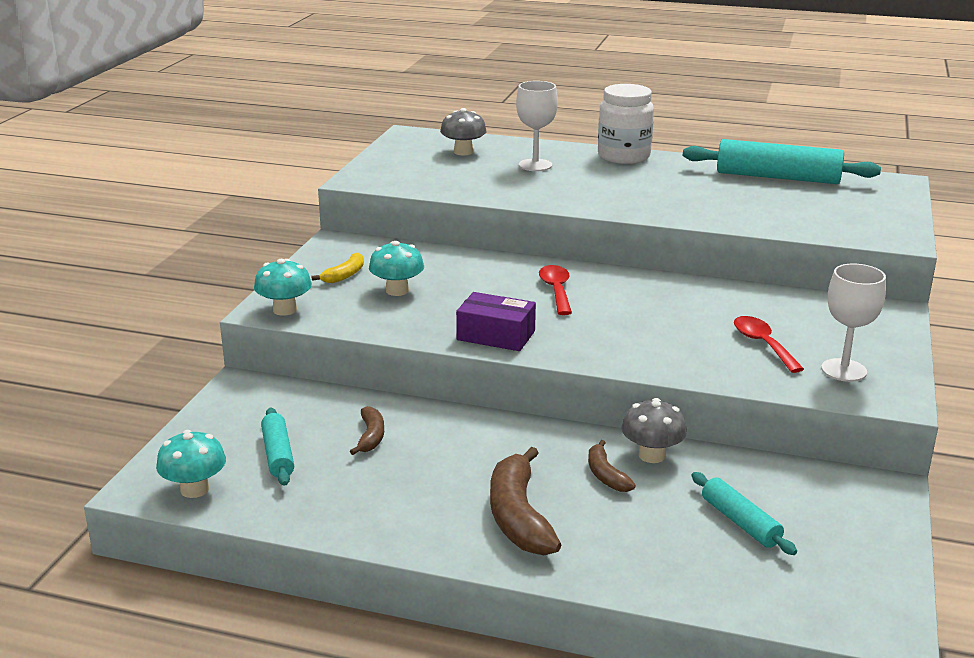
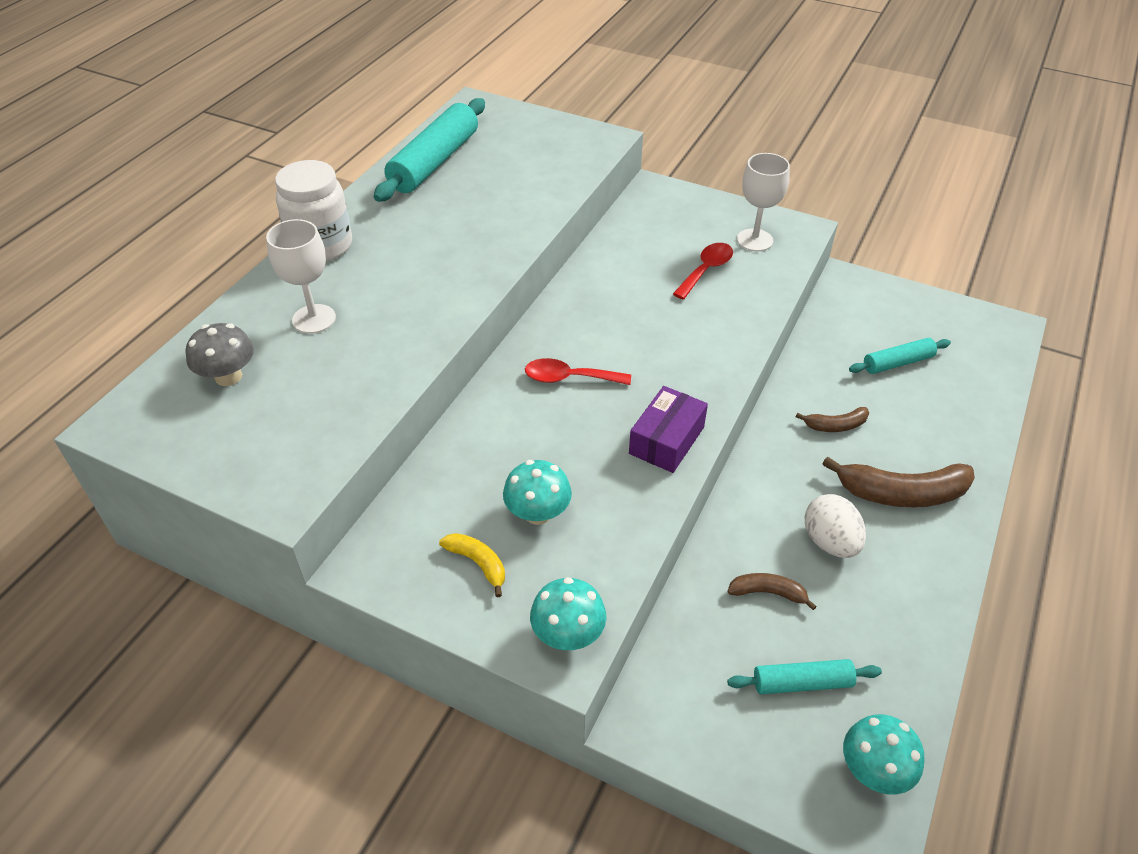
camera: 80 degrees left, 20 degrees up
grey mushroom [622,398,687,463] -> none
red spoon [734,316,804,373] -> red spoon turned 135 degrees clockwise [673,243,733,299]
none -> white egg [805,494,866,558]

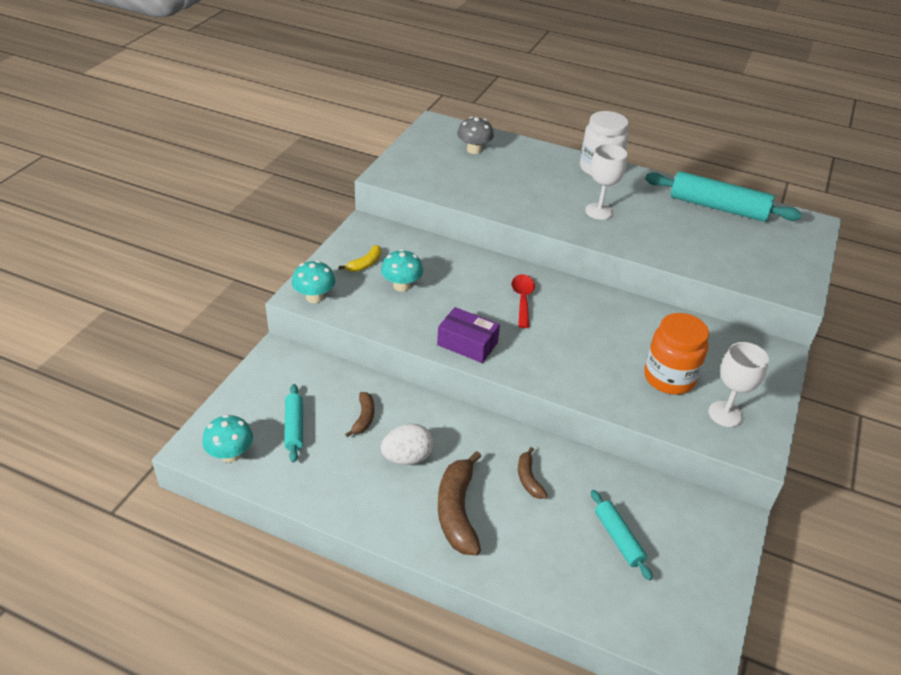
camera: 85 degrees right, 5 degrees down
white goblet [266,219,336,334] -> white goblet moved to [585,144,627,220]
red spoon [673,243,733,299] -> orange jar [644,313,709,394]

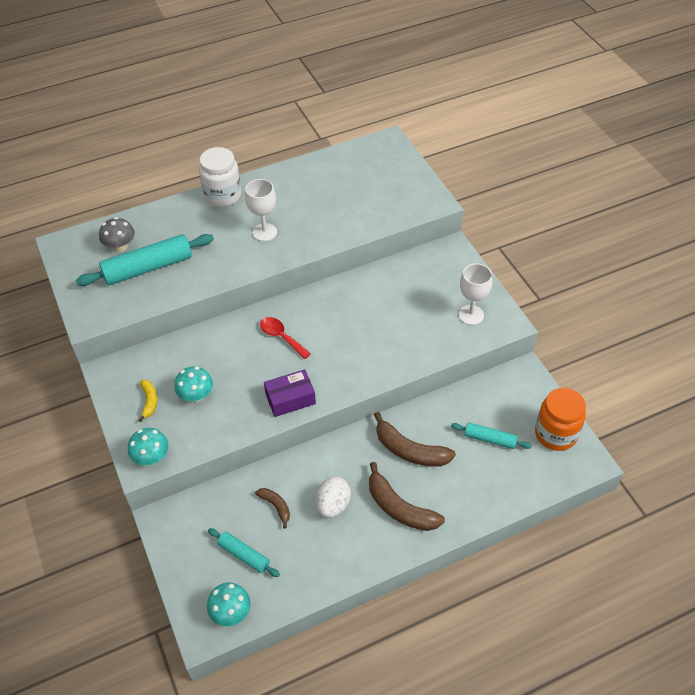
camera: 45 degrees left, 10 degrees up
brown banana [518,447,548,499] -> brown banana [374,412,456,467], size x1.87
orange jar [644,313,709,394] -> orange jar moved to [535,388,586,451]
turquoise rolling pin [645,171,802,222] -> turquoise rolling pin moved to [76,234,214,286]

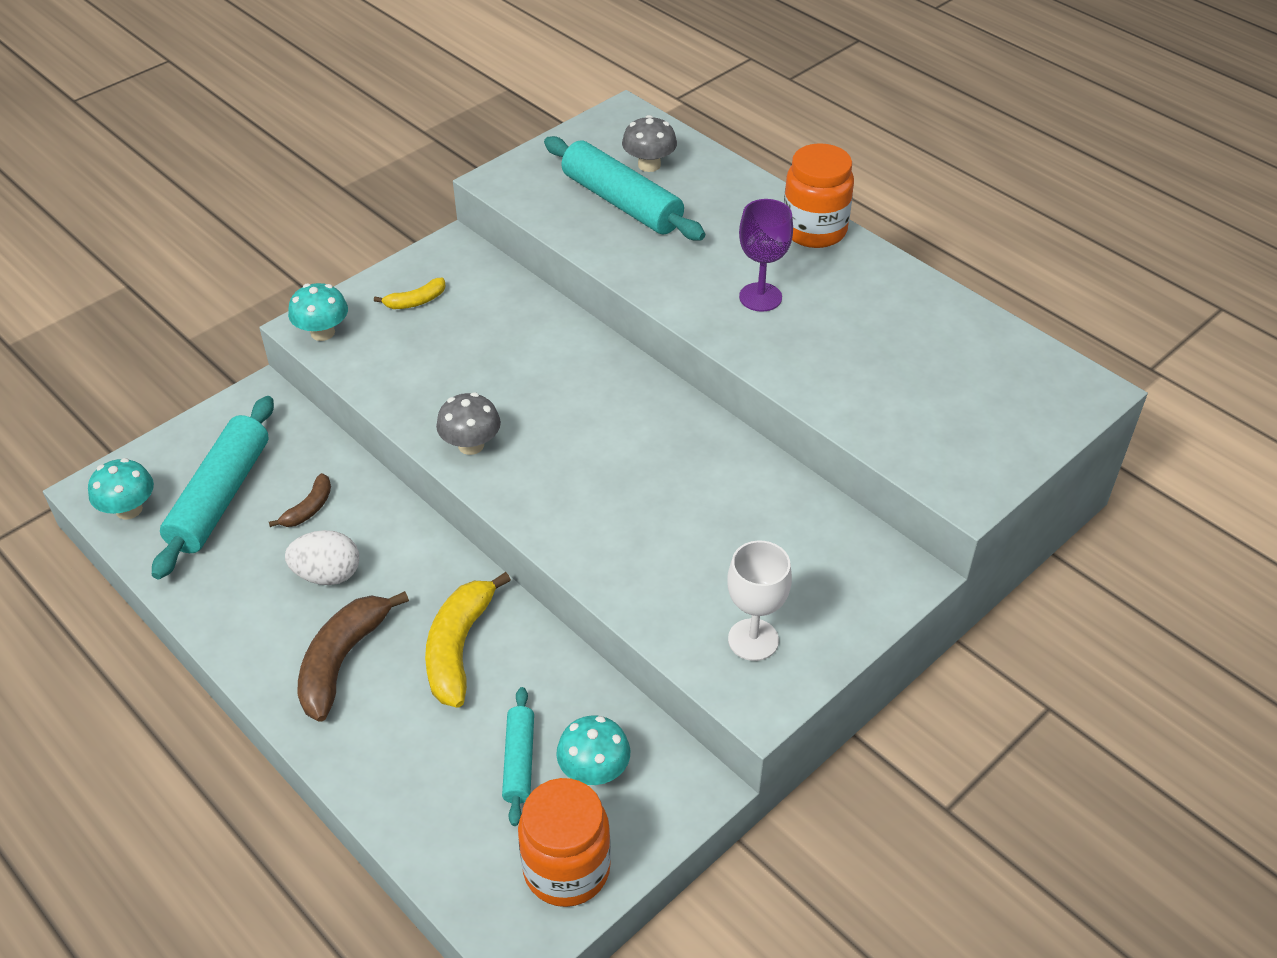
camera: 70 degrees right, 5 degrees down
turquoise mushroom [174,366,213,402] -> turquoise mushroom moved to [556,716,630,785]
white jar [199,147,241,207] -> orange jar [784,143,854,248]
turquoise rolling pin [208,528,280,577] -> turquoise rolling pin [152,396,274,579], size x1.84
white goblet [245,179,277,241] -> purple goblet [739,199,793,312]
red spoon [260,317,311,359] -> none
purple box [264,369,316,417] -> grey mushroom [436,392,501,455]
brown banana [374,412,456,467] -> yellow banana [425,572,511,708]

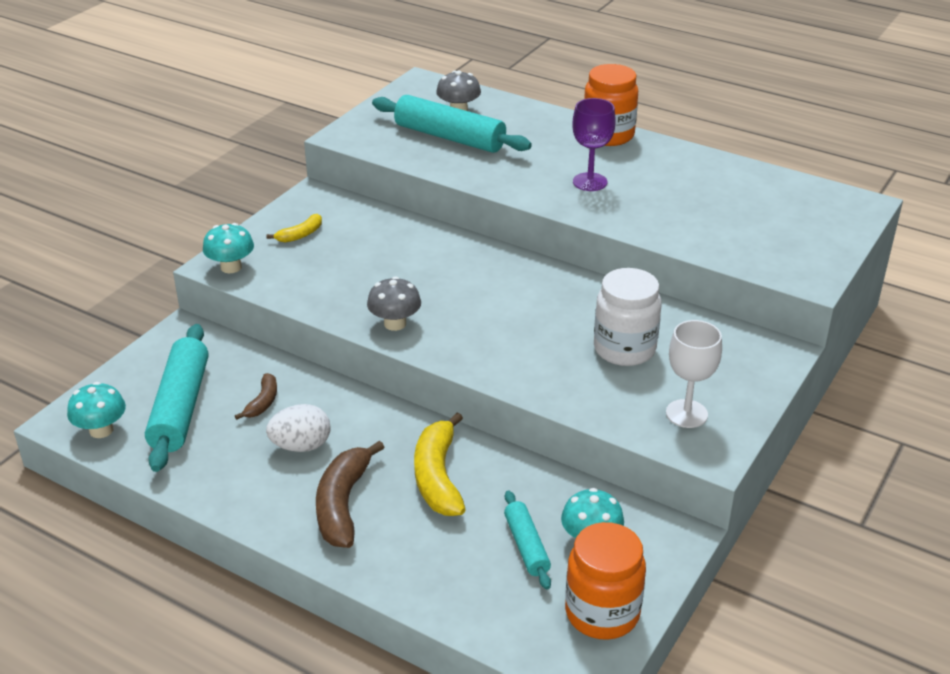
camera: 15 degrees left, 10 degrees down
none -> white jar [594,268,661,366]

